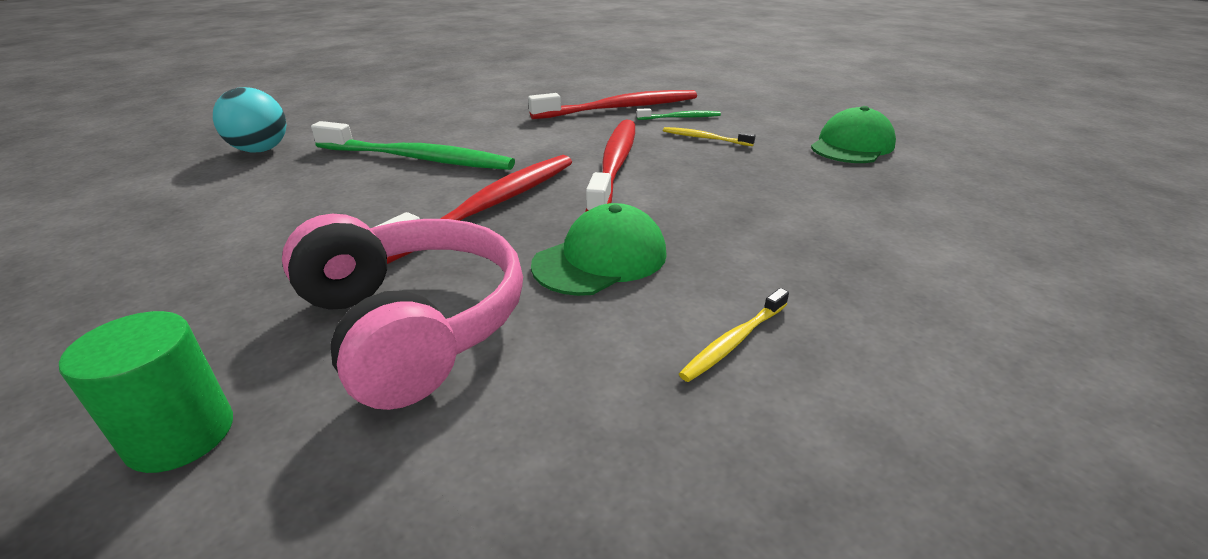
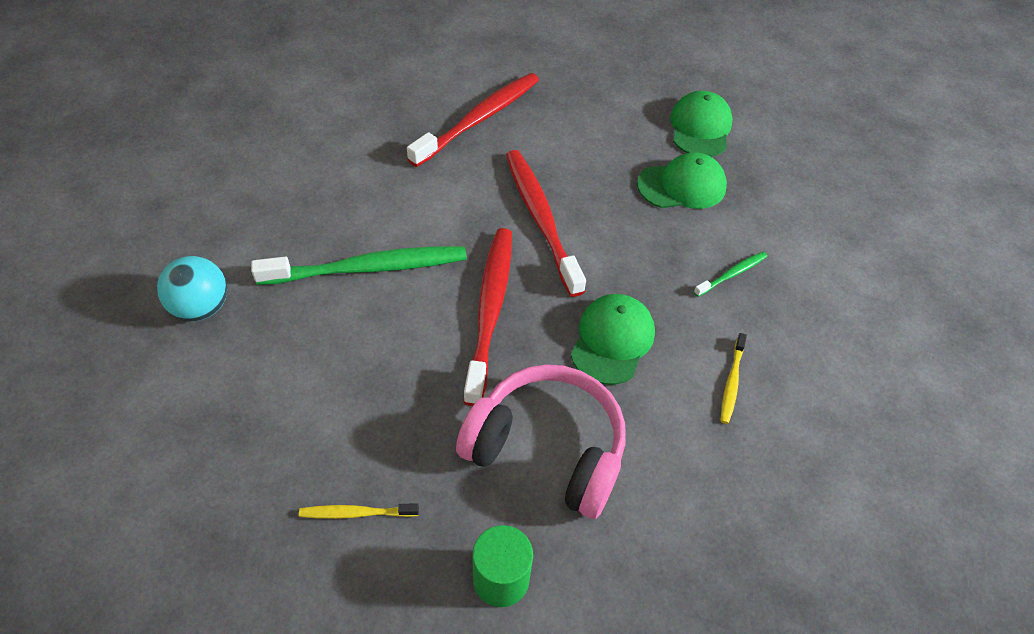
camera: 30 degrees left, 20 degrees up
green toothbrush [636,108,721,120] -> green toothbrush moved to [694,252,767,297]
yellow toothbrush [663,127,756,146] -> yellow toothbrush moved to [299,504,419,519]
none -> green cap [637,152,727,209]

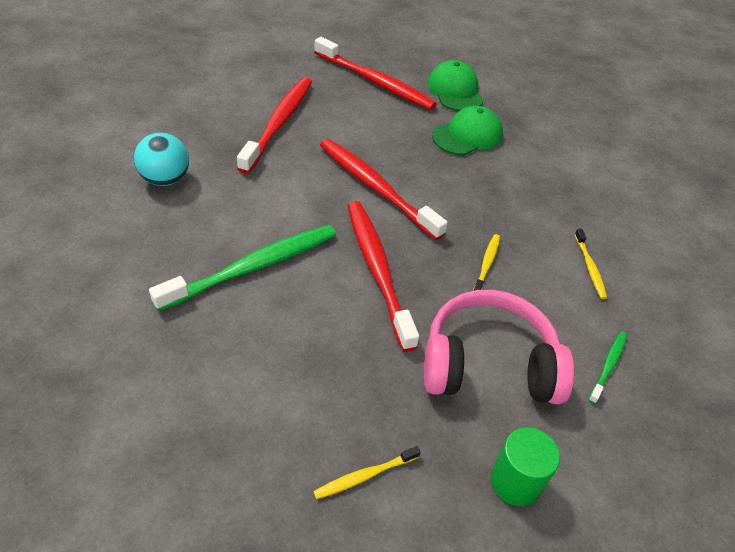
camera: 25 degrees left, 5 degrees down
turquoise ball [157,256,227,321] -> turquoise ball moved to [134,133,189,186]
green cap [571,294,655,385] -> yellow toothbrush [473,234,500,291]
green toothbrush [694,252,767,297] -> green toothbrush moved to [588,331,627,404]
none -> red toothbrush [314,37,437,110]

